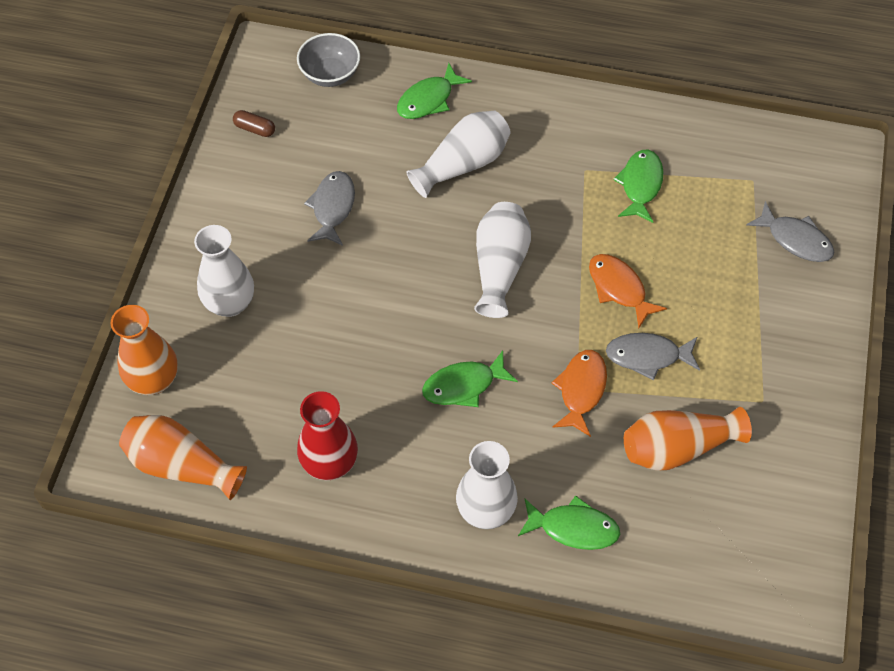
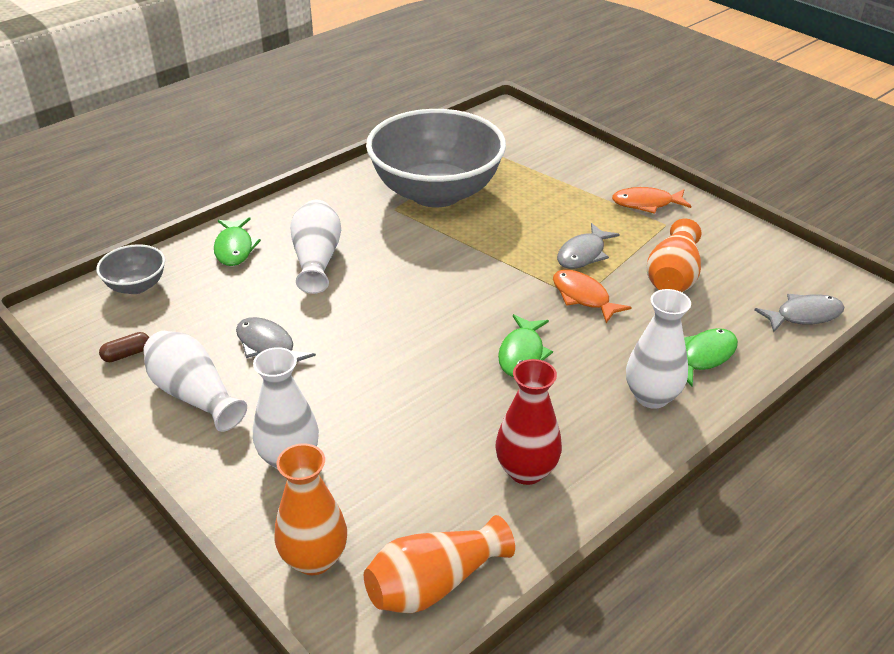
camera: 55 degrees left, 20 degrees down
white vase [474,202,531,318] -> white vase moved to [143,331,247,432]
orange fish [589,254,667,328] -> orange fish moved to [612,187,691,214]
green fish [613,150,663,223] -> grey bowl [366,109,506,207]
grey fish [746,201,834,262] -> grey fish moved to [754,294,844,332]

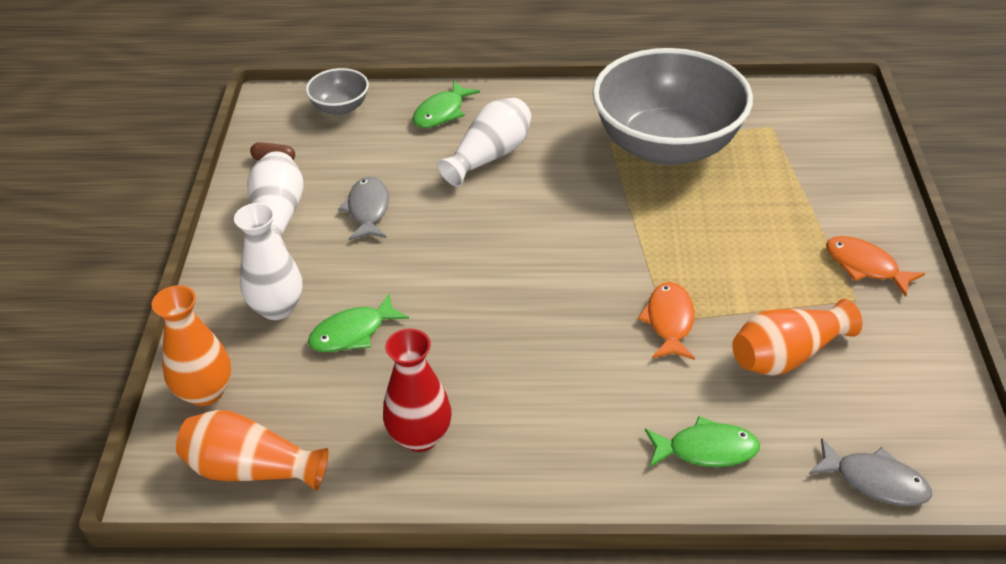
camera: 45 degrees right, 5 degrees up
green fish [498,314,553,377] -> green fish moved to [308,294,409,352]
grey fish [557,223,620,269] -> none
white vase [626,289,691,409] -> none

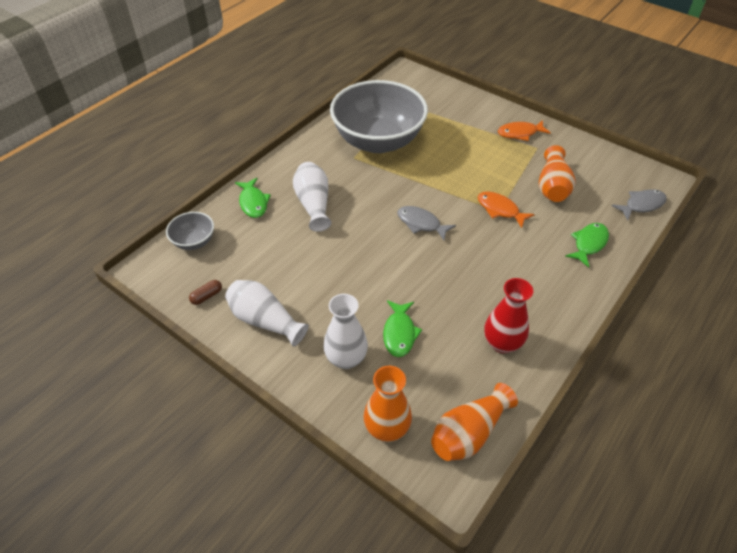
camera: 55 degrees left, 5 degrees up
grey fish [338,177,389,240] -> grey fish moved to [397,206,456,240]

